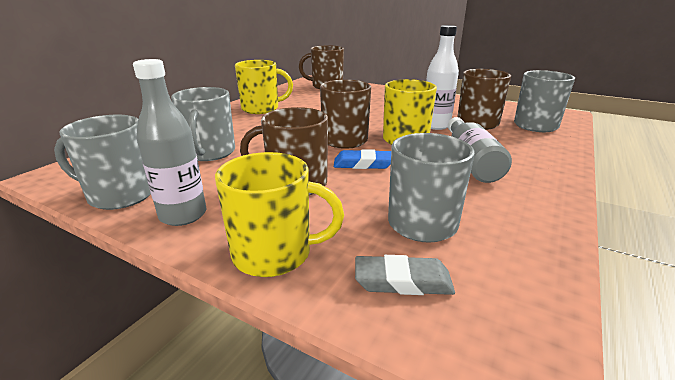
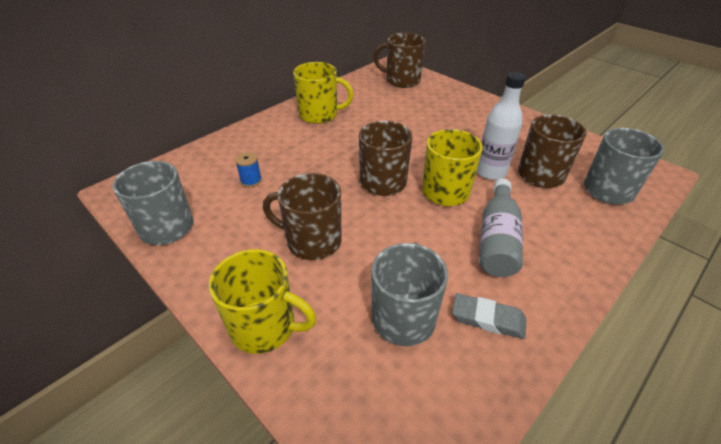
camera: 15 degrees right, 15 degrees up
grey bottle [133,59,206,226] -> none
grey mug [171,87,235,161] -> blue spool [235,152,262,187]
blue eraser [334,149,391,169] -> none
grey eraser [355,255,455,295] -> grey eraser moved to [452,293,526,339]

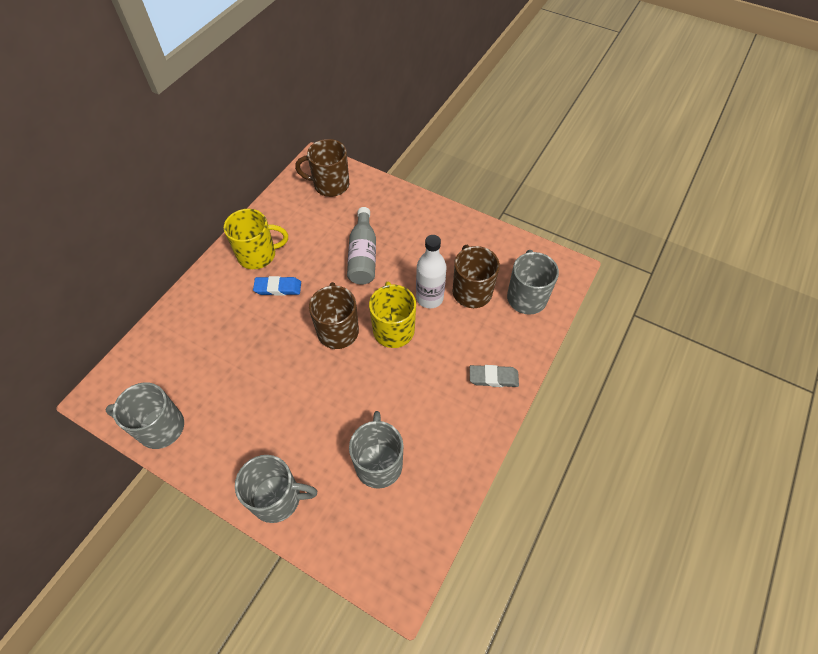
camera: 15 degrees left, 15 degrees up
yellow mug [209,249,317,354] -> grey mug [235,455,317,523]
blue spool [235,152,262,187] -> none
brown mug [263,173,342,260] -> none
grey eraser [452,293,526,339] -> grey eraser moved to [470,365,519,387]
grey bottle [479,179,523,277] -> grey bottle moved to [347,207,376,285]
none -> blue eraser [253,276,301,296]

